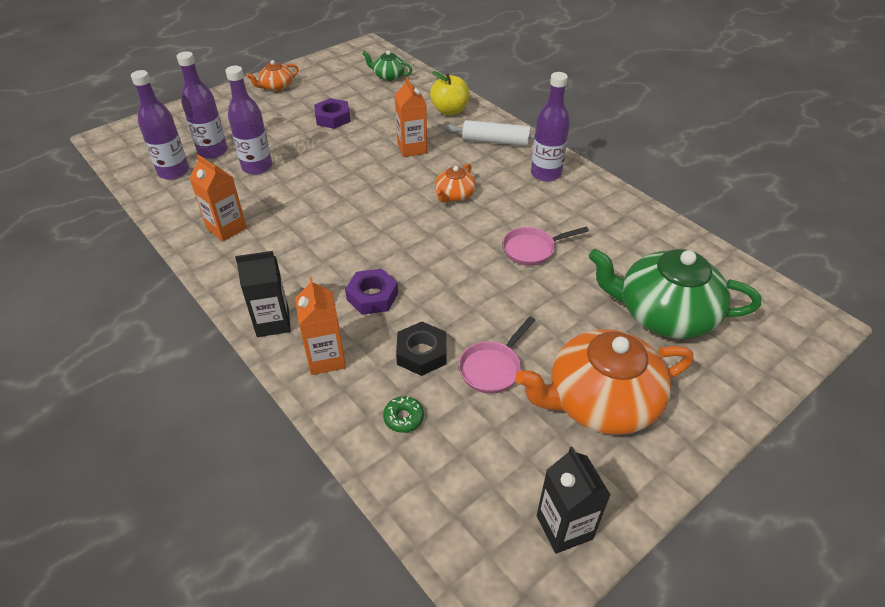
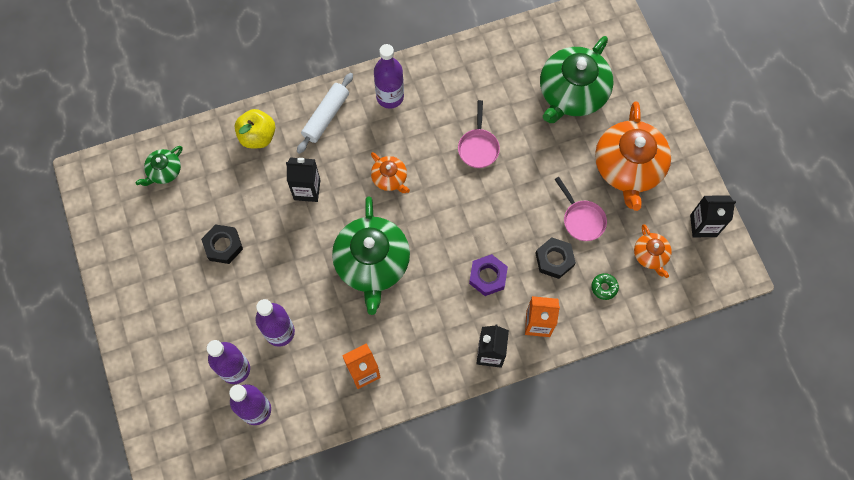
camera: 70 degrees left, 25 degrees up
orange teapot [246,60,298,91] -> orange teapot moved to [634,224,672,278]
purple nut [314,98,351,129] -> black nut [201,224,243,264]
orange carton [395,77,427,157] -> black carton [286,158,321,202]
none -> green teapot [332,196,410,315]

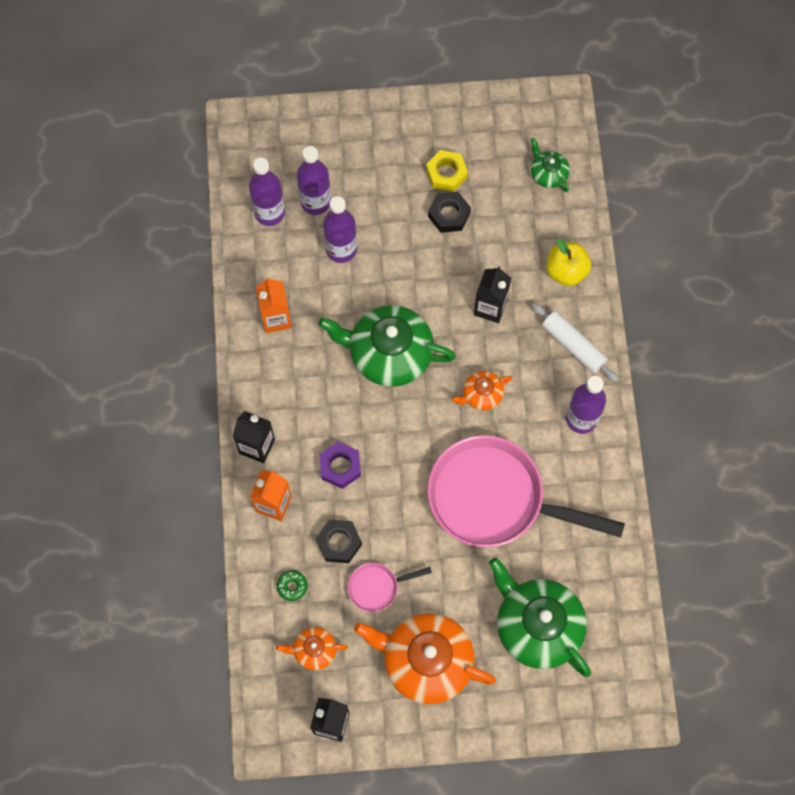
camera: 105 degrees right, 0 degrees up
pink pan [458,100,500,168] -> pink pan [428,435,625,547], size x2.34
none -> yellow nut [426,150,468,192]

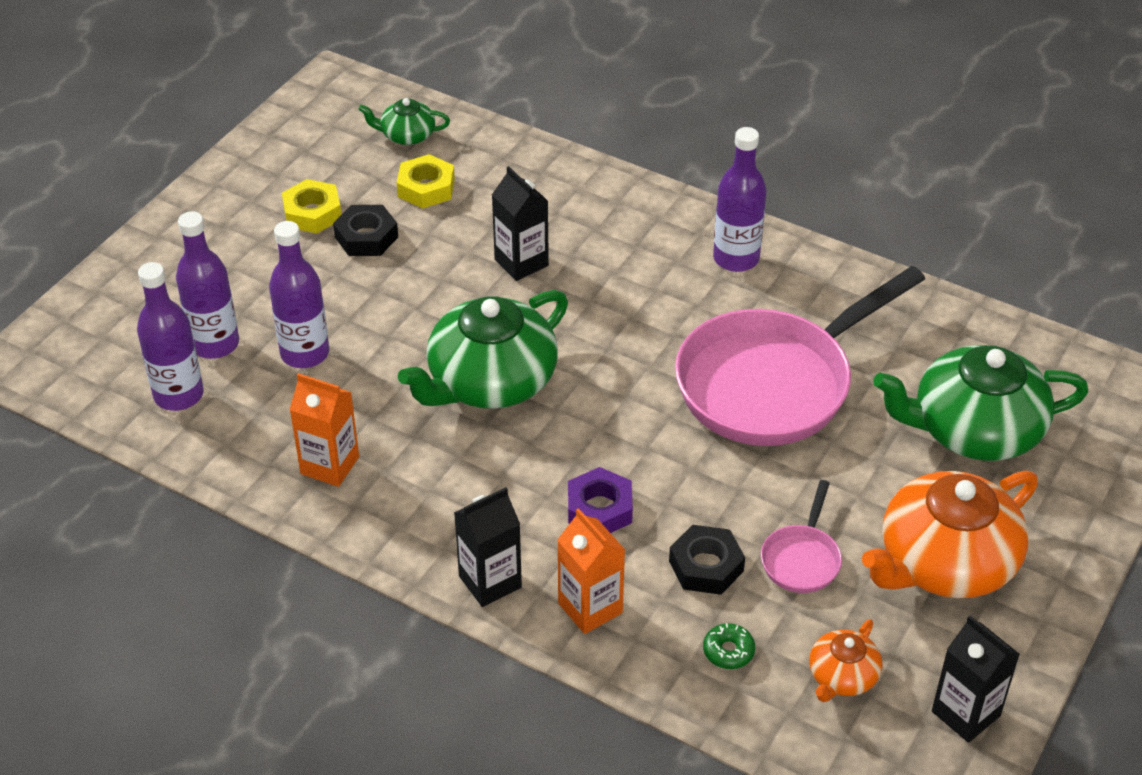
camera: 55 degrees left, 25 degrees down
orange teapot [451,371,512,410] -> none
white rolling pin [532,303,618,382] -> none
yellow apple [546,239,591,286] -> none
none -> yellow nut [397,154,455,208]

